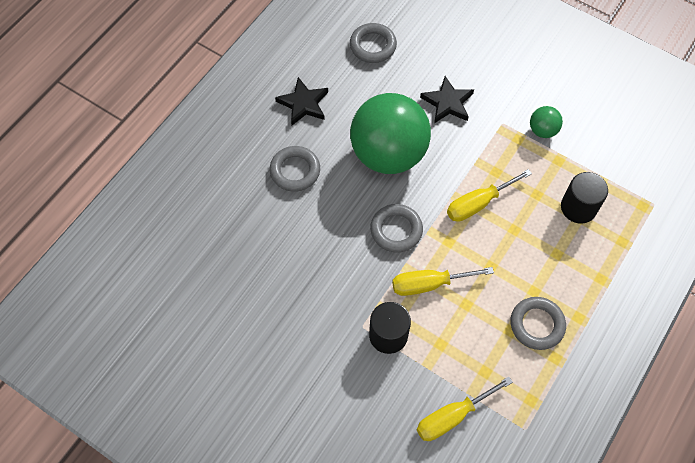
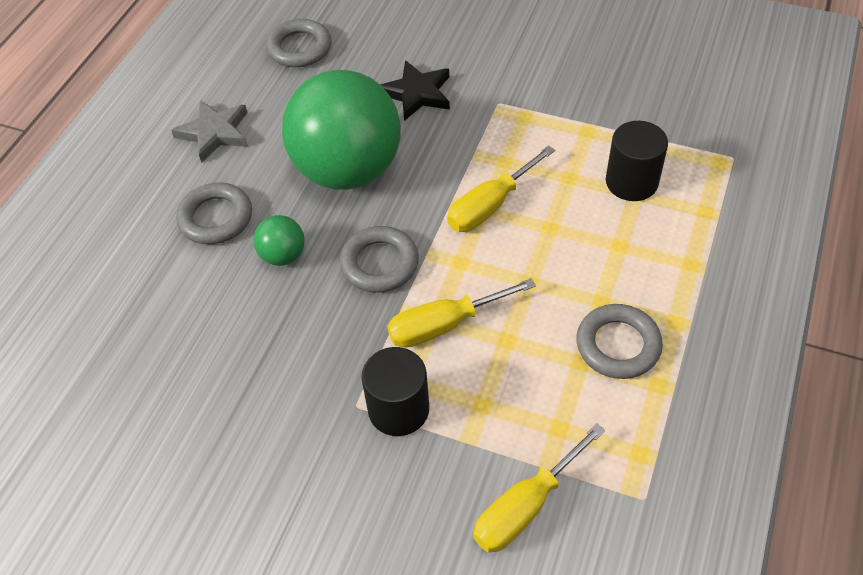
camera: 10 degrees left, 10 degrees down
black star [275,77,328,125] -> grey star [171,100,248,163]
green ball [530,106,563,138] -> green ball moved to [254,215,305,266]

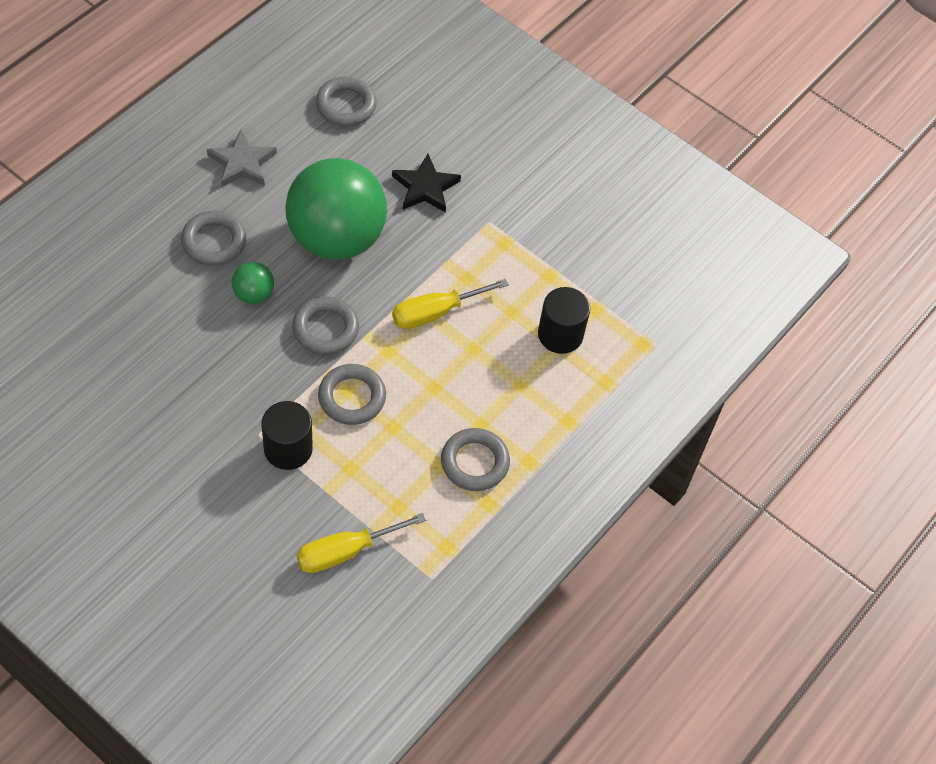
camera: 10 degrees right, 5 degrees up
yellow screwdriver [387,278,536,348] -> grey ring [318,364,386,425]

